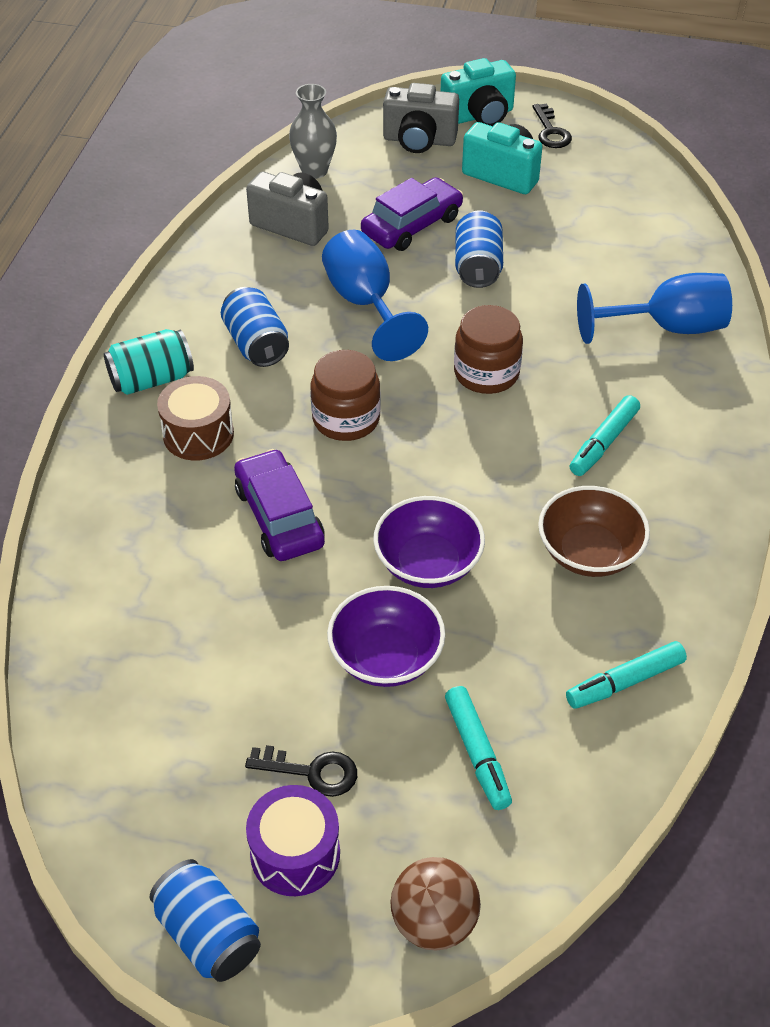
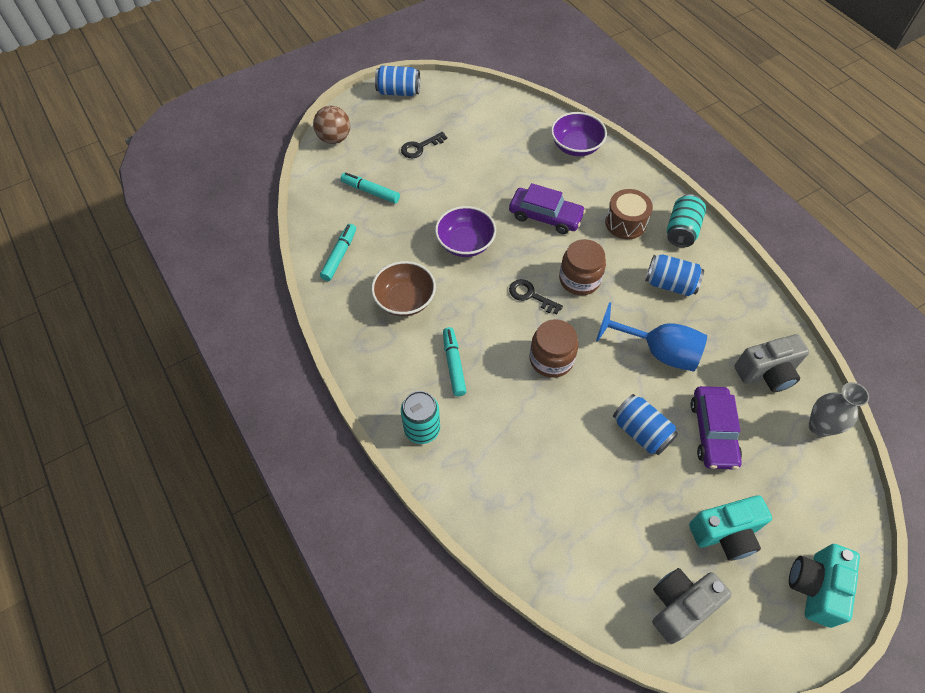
camera: 135 degrees right, 10 degrees up
purple drum [246,785,340,896] -> none
purple bowl [327,586,445,687] -> purple bowl moved to [551,112,607,156]
grey camera [383,83,459,153] -> grey camera moved to [652,568,732,644]
black key [533,103,572,148] -> black key moved to [509,279,563,315]
blue goblet [577,273,732,344] -> none
none -> turquoise can [401,391,440,444]

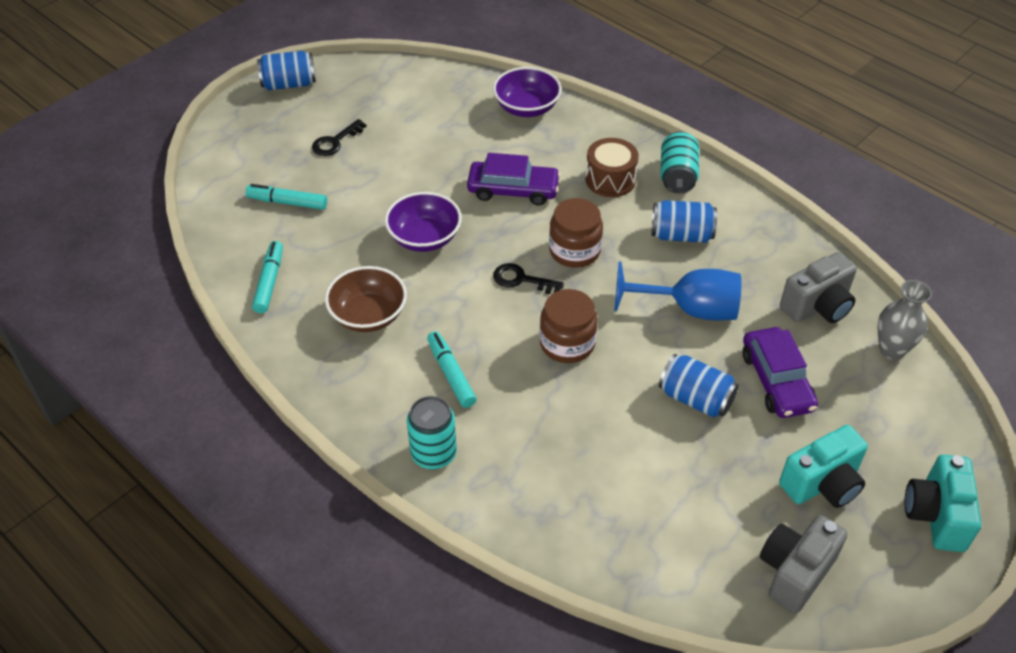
camera: 15 degrees left, 10 degrees down
brown ball [313,106,350,144] -> none

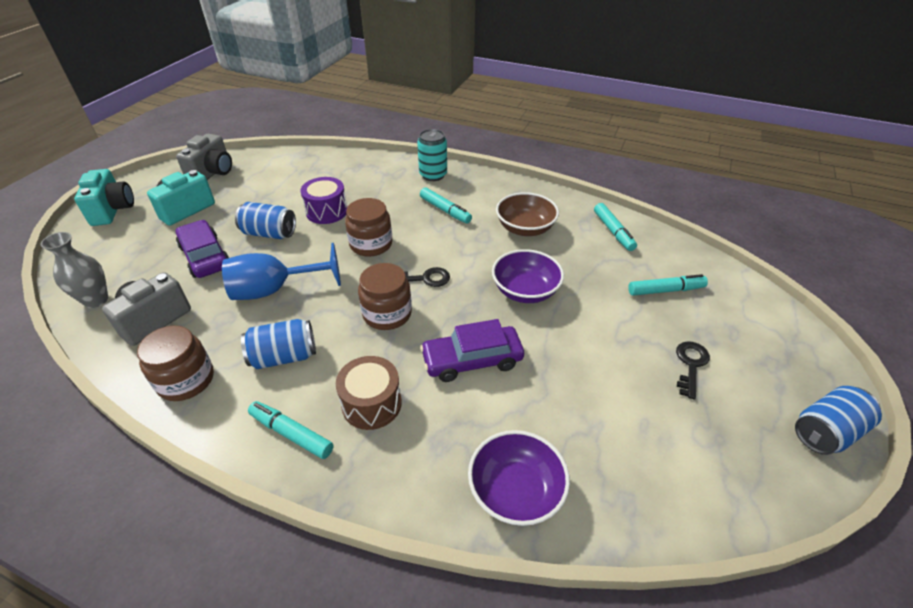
camera: 160 degrees right, 5 degrees down
turquoise can [660,131,699,193] -> turquoise marker [248,401,334,459]
none -> brown jar [137,326,214,401]
none -> purple drum [300,177,347,224]

